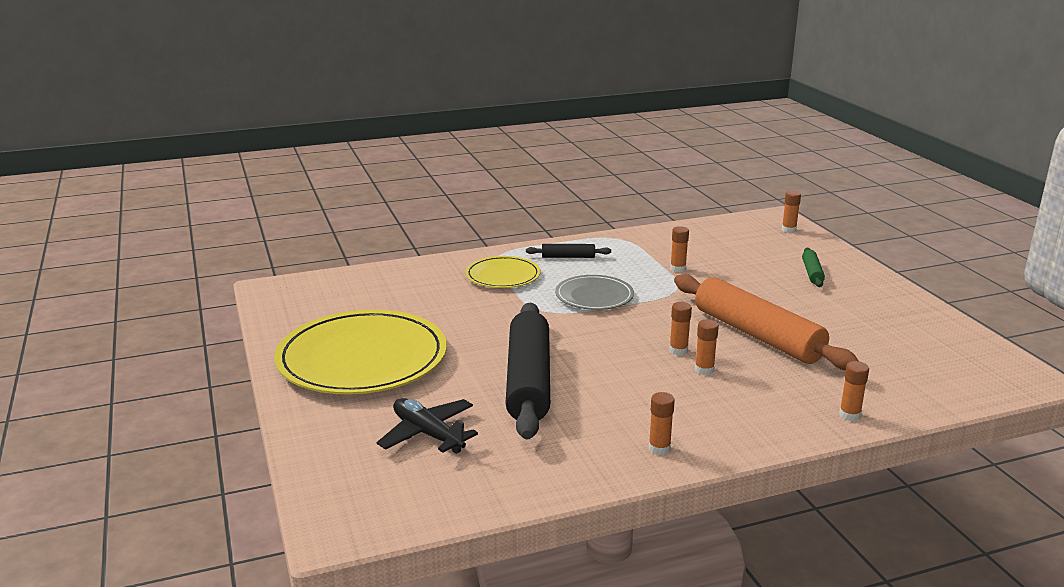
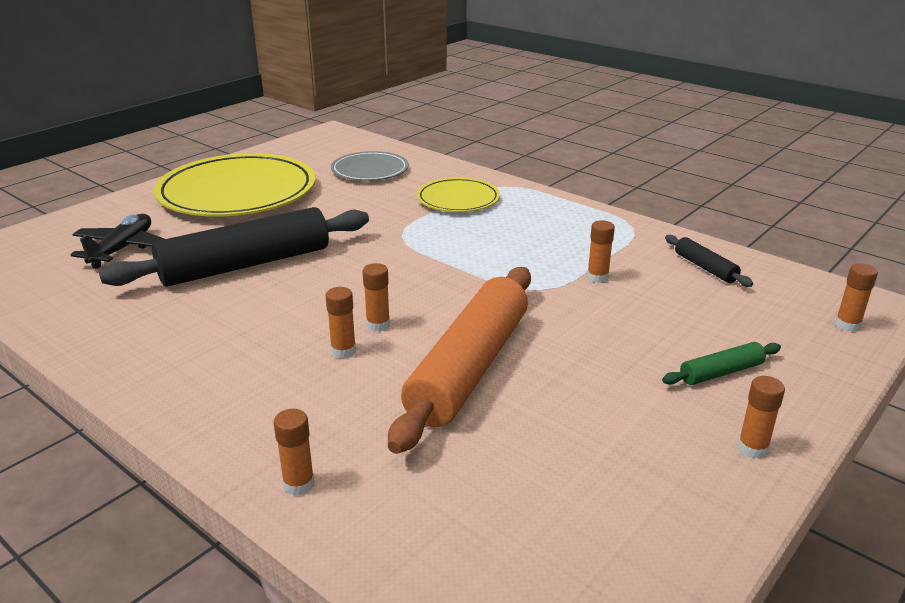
camera: 60 degrees right, 5 degrees up
black rolling pin [526,244,611,258] -> black rolling pin moved to [665,235,753,287]
grey plate [555,275,634,310] -> grey plate moved to [331,151,409,181]
orange glue stick [649,392,675,455] -> orange glue stick moved to [738,376,785,459]

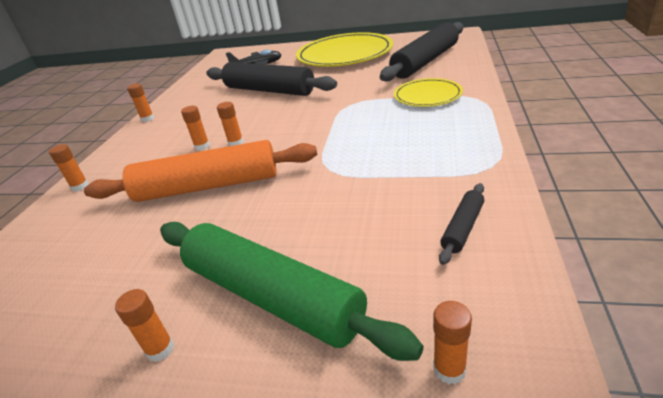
camera: 65 degrees right, 5 degrees up
grey plate [331,151,409,181] -> black rolling pin [380,22,463,82]
orange glue stick [587,220,615,283] -> orange glue stick moved to [127,83,154,122]
green rolling pin [662,342,781,385] -> green rolling pin [160,222,424,361], size x2.31

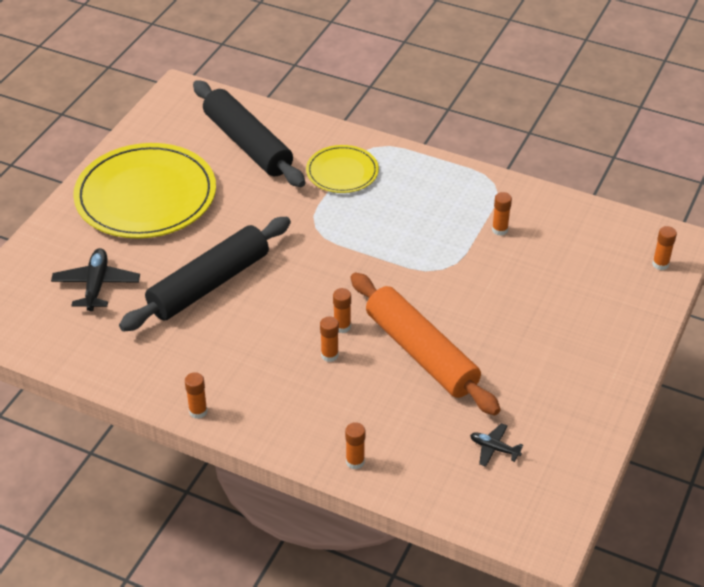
camera: 80 degrees left, 10 degrees up
orange rolling pin [84,140,317,202] -> orange rolling pin turned 45 degrees counterclockwise [351,272,501,415]
orange glue stick [115,289,174,362] -> orange glue stick moved to [492,192,512,236]
green rolling pin [160,222,424,361] -> none
black rolling pin [439,183,484,265] -> none
none -> black plane [470,423,523,467]

